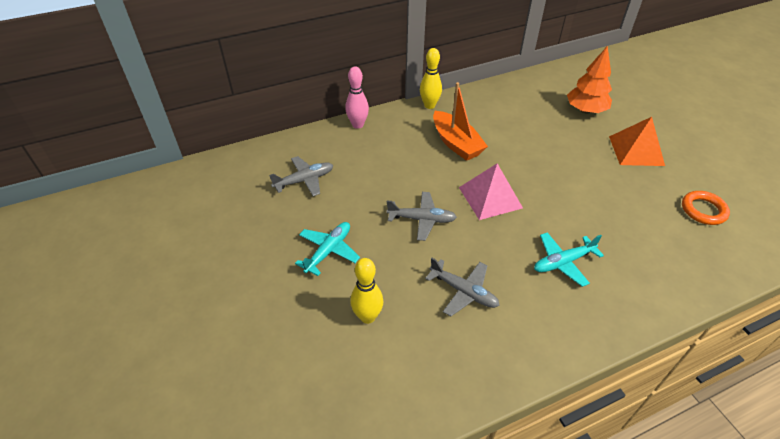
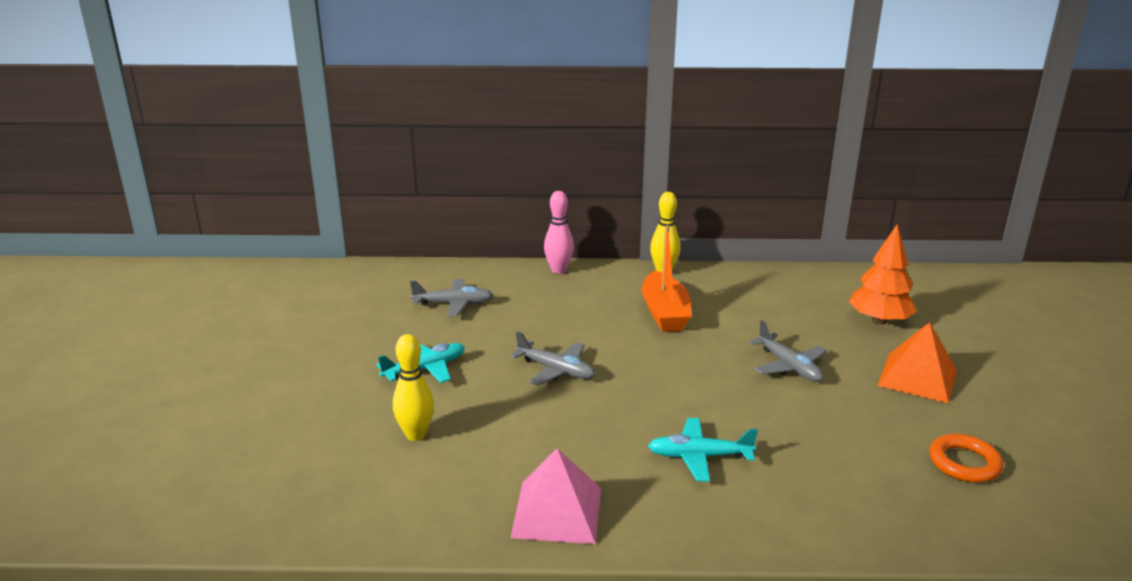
camera: 25 degrees right, 20 degrees down
grey plane [425,258,500,316] -> grey plane moved to [748,320,827,382]
pink pyramid [459,163,523,220] -> pink pyramid moved to [510,448,601,544]

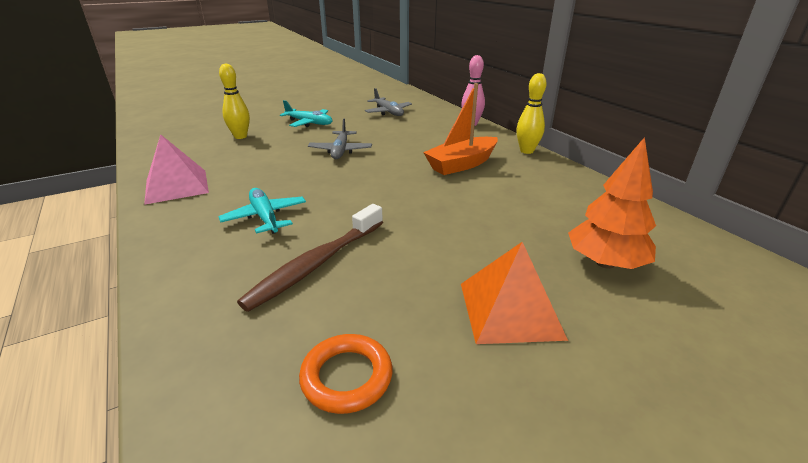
camera: 60 degrees right, 5 degrees up
grey plane [748,320,827,382] -> none
none -> brown toothbrush [237,204,383,312]

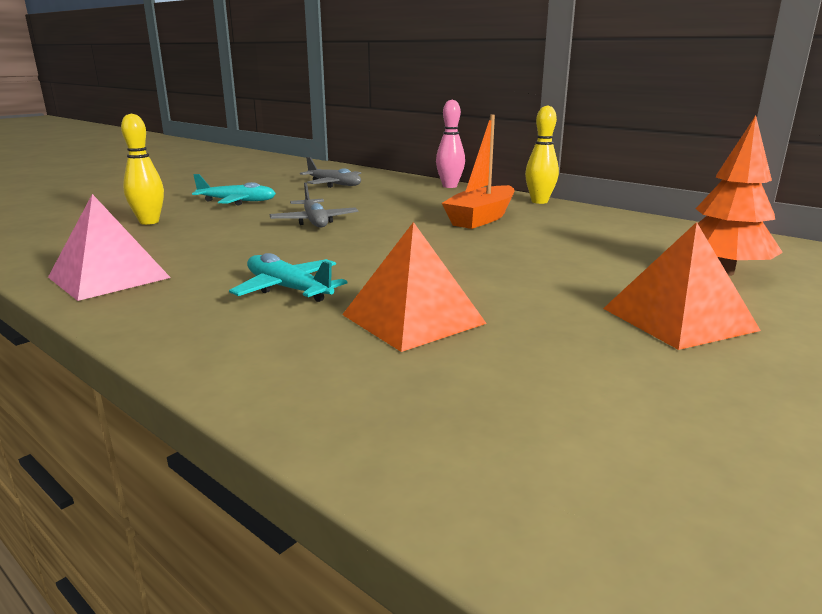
camera: 20 degrees left, 10 degrees down
brown toothbrush [237,204,383,312] -> orange pyramid [342,222,487,352]
orange ring [299,334,393,414] -> none

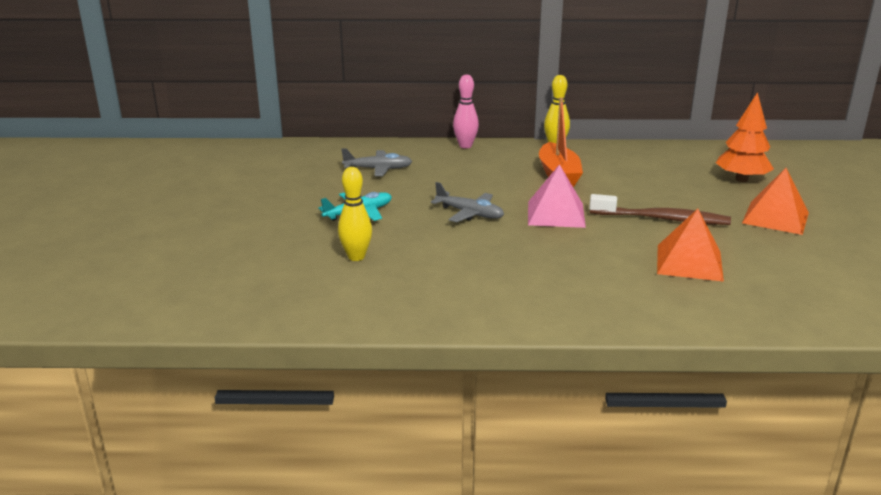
camera: 40 degrees left, 5 degrees up
pink pyramid [48,194,171,301] -> pink pyramid moved to [528,164,586,228]
turquoise plane [229,253,347,302] -> none
none -> brown toothbrush [589,194,731,225]

